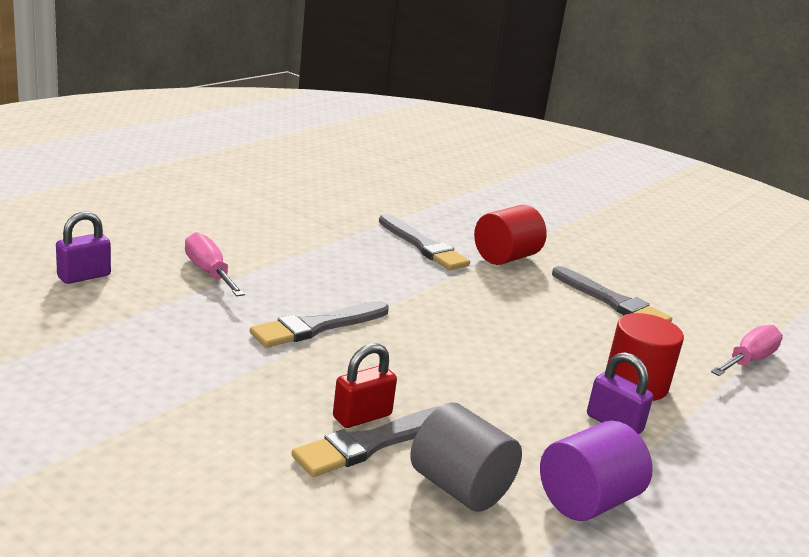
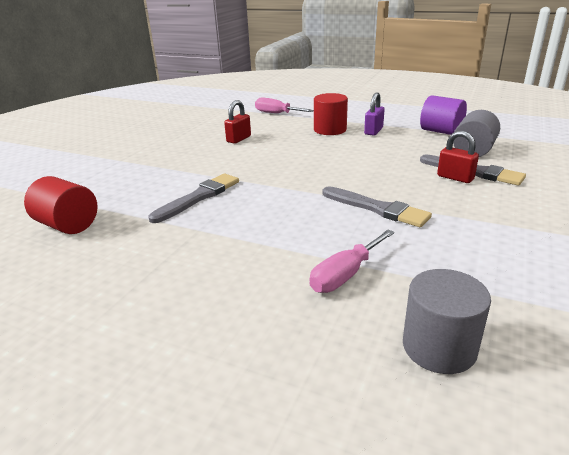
camera: 100 degrees left, 5 degrees up
purple padlock [56,211,111,284] -> grey cylinder [403,269,491,374]
red cylinder [474,205,547,265] -> red cylinder moved to [24,176,98,234]
grey brush [552,266,672,322] -> red padlock [224,100,251,144]

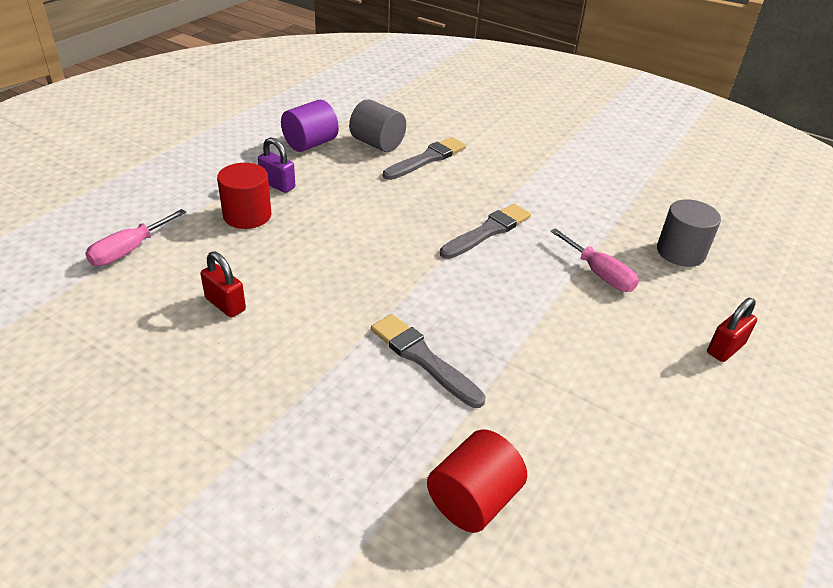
camera: 85 degrees left, 10 degrees up
red padlock [437,131,479,183] -> red padlock moved to [707,298,757,362]

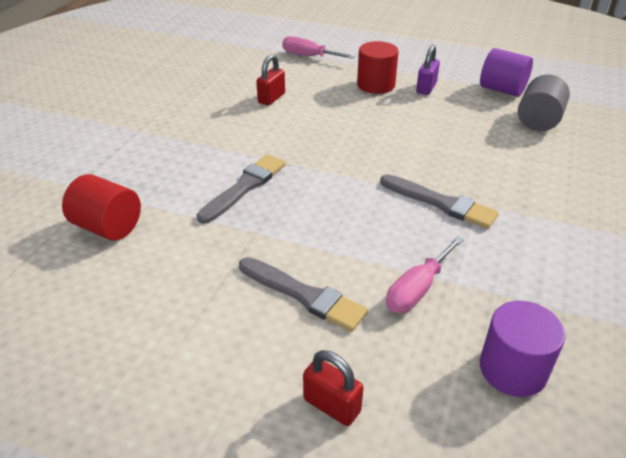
camera: 80 degrees right, 0 degrees up
grey brush [383,137,466,180] -> grey brush moved to [239,257,368,332]
grey cylinder [657,199,721,267] -> purple cylinder [480,301,565,397]

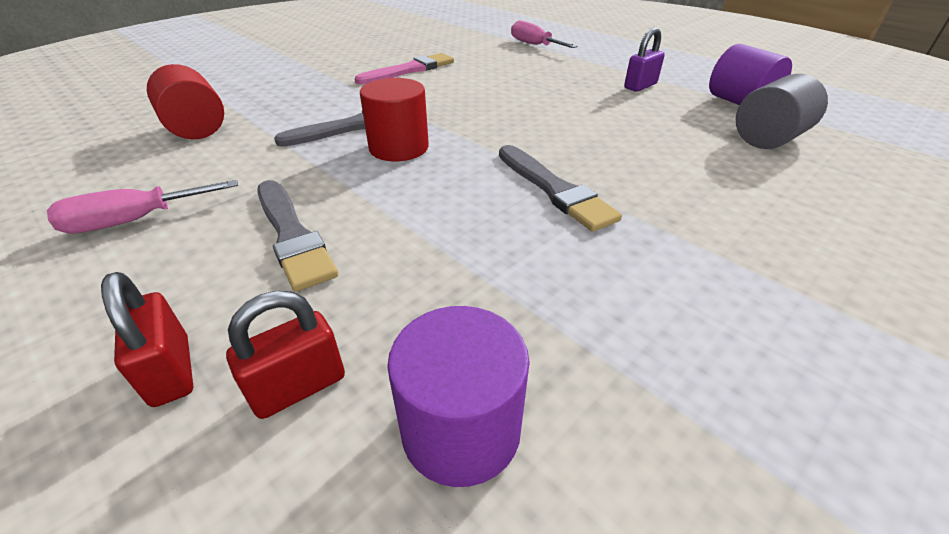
camera: 25 degrees right, 0 degrees up
red padlock [256,54,285,105] -> red padlock moved to [226,291,345,419]
red cylinder [357,41,399,94] -> red cylinder moved to [360,78,429,161]
pink screwdriver [386,236,464,313] -> pink screwdriver moved to [47,180,238,234]
none -> pink brush [355,53,454,85]

